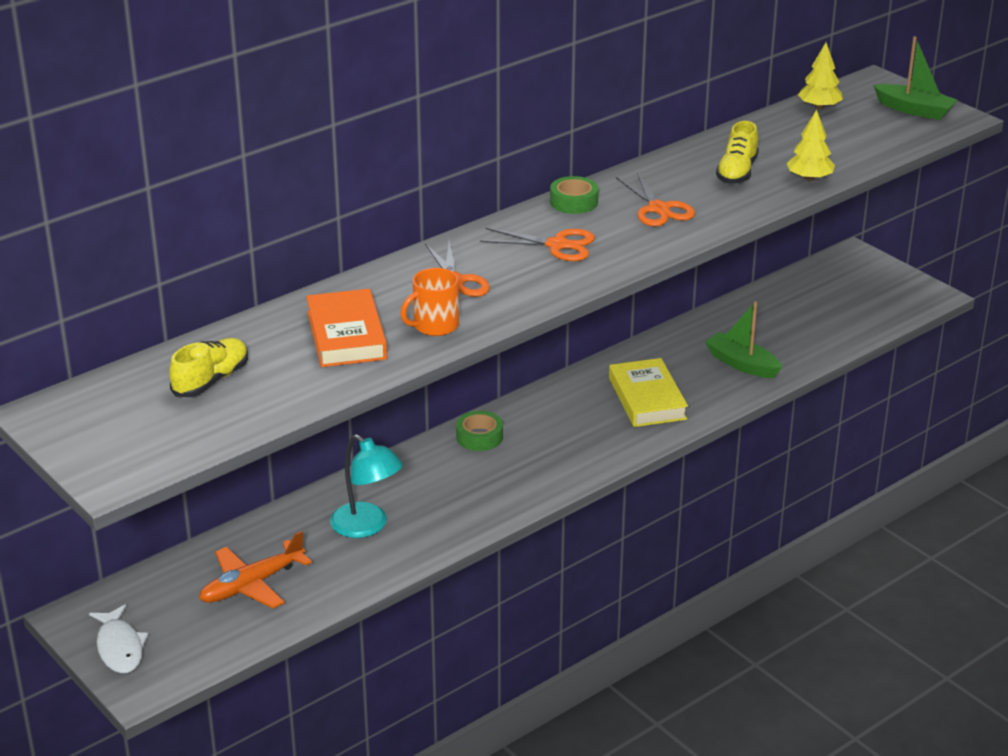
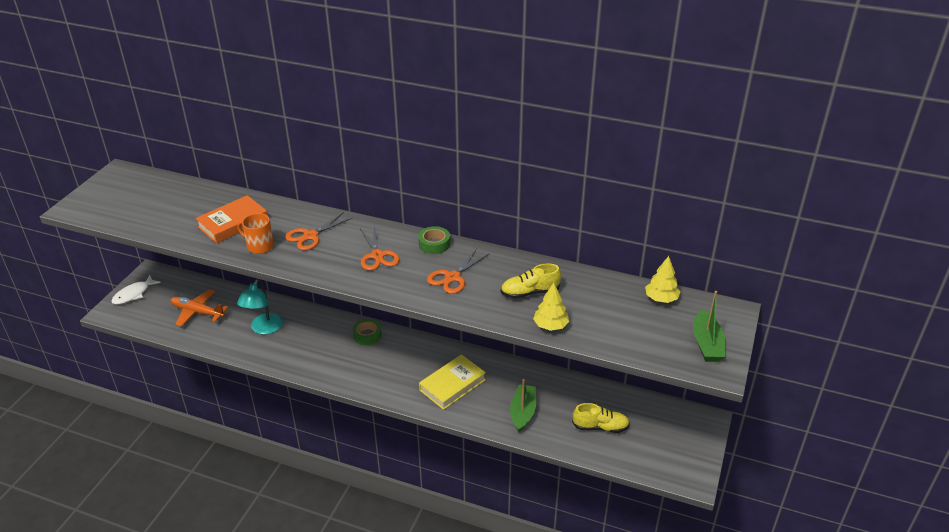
camera: 60 degrees right, 5 degrees up
yellow shoe [169,338,248,397] -> yellow shoe moved to [572,403,630,433]

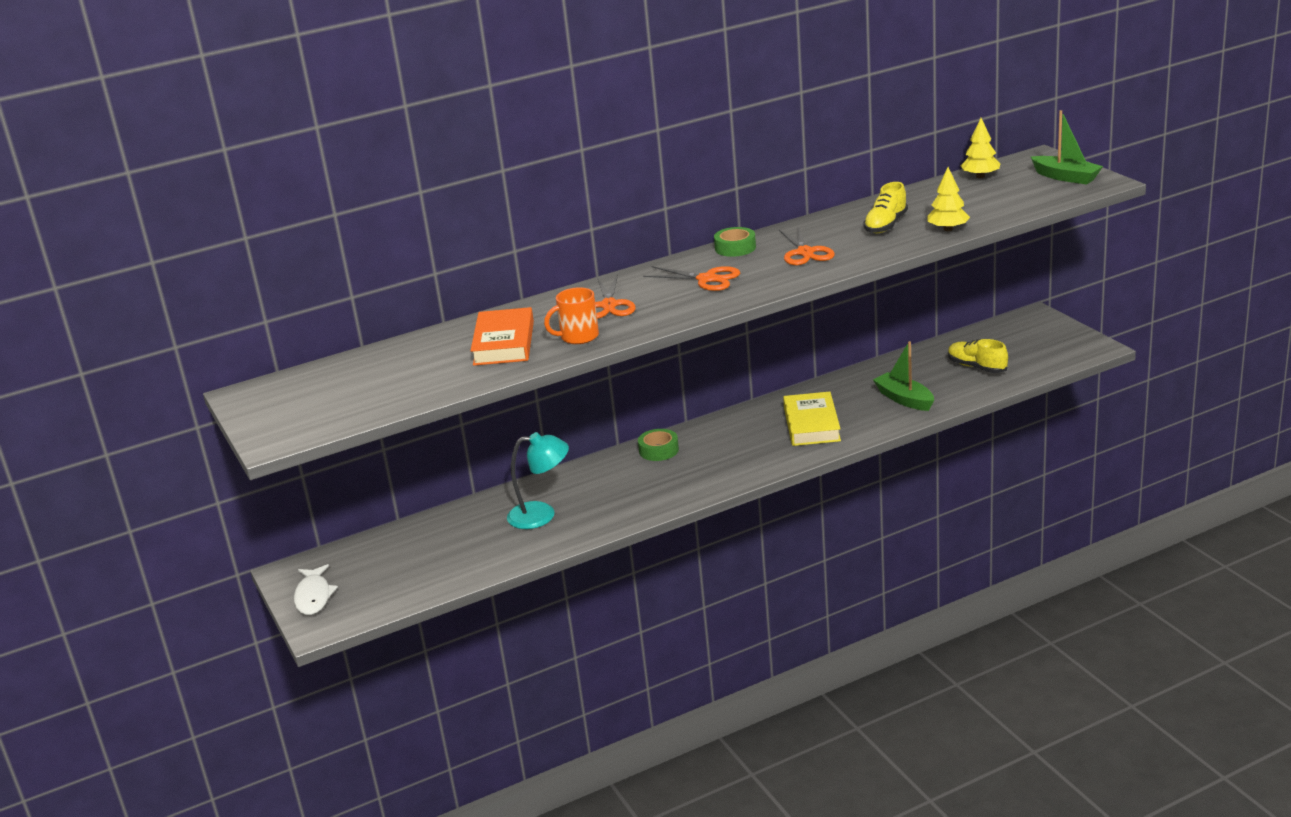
camera: 45 degrees left, 10 degrees down
orange plane [170,289,229,327] -> none
turquoise lamp [237,279,283,335] -> turquoise lamp turned 60 degrees counterclockwise [507,432,569,529]
yellow shoe [572,403,630,433] -> yellow shoe turned 90 degrees counterclockwise [948,339,1008,373]

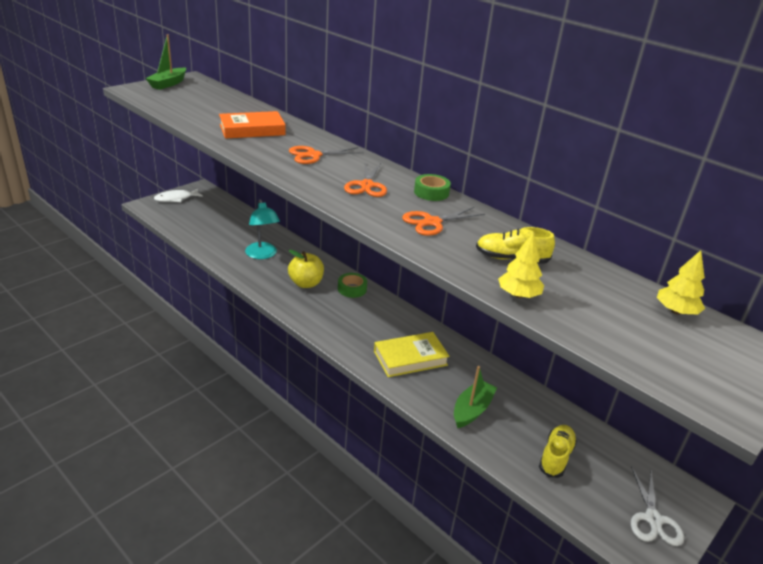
camera: 65 degrees right, 5 degrees up
orange mug [544,287,599,344] -> none
green boat [1031,110,1103,185] -> green boat moved to [145,35,186,90]
none -> yellow apple [288,250,324,288]
none -> white scissors [631,467,684,546]

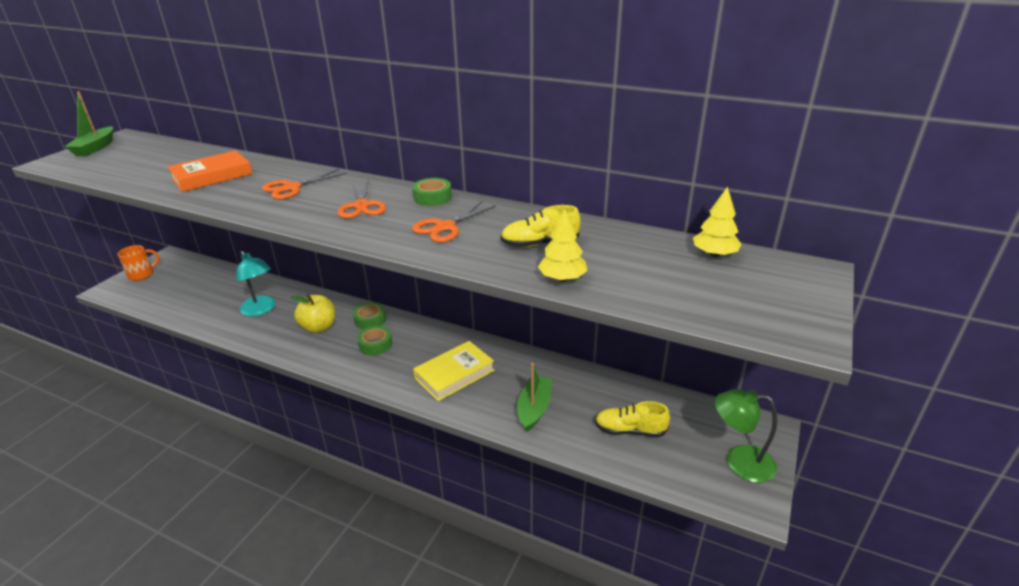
camera: 15 degrees left, 0 degrees up
white fish [154,188,203,202] -> orange mug [118,245,160,281]
yellow shoe [539,425,577,478] -> yellow shoe turned 90 degrees counterclockwise [595,401,670,437]
white scissors [631,467,684,546] -> green lamp [715,389,777,483]
none -> green tape [357,326,392,355]

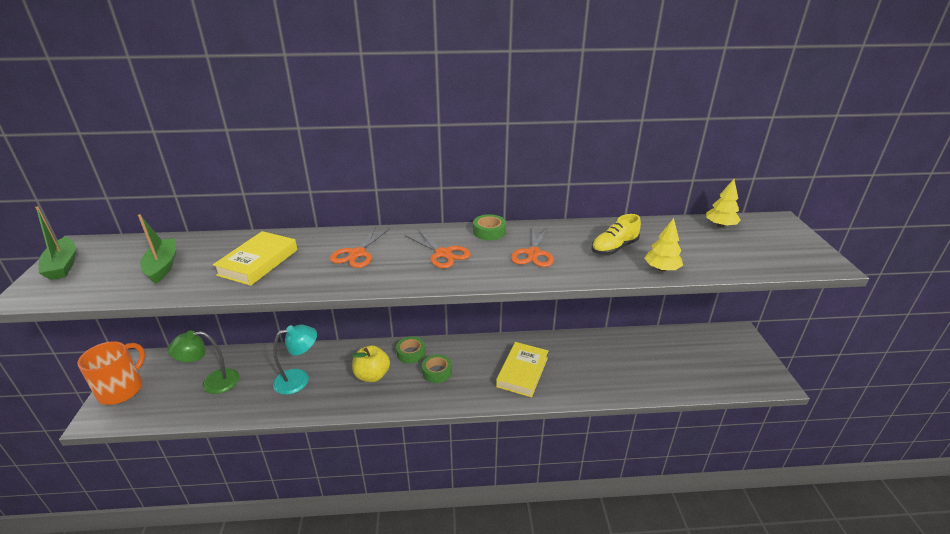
camera: 30 degrees left, 0 degrees up
orange mug [118,245,160,281] -> orange mug [77,341,145,405], size x1.55
orange book [167,150,253,192] -> yellow book [213,231,297,286]
turquoise lamp [236,251,276,316] -> turquoise lamp turned 45 degrees counterclockwise [273,325,317,395]
green boat [517,363,552,432] -> green boat moved to [138,214,176,284]
yellow shoe [595,401,670,437] -> none
green lamp [715,389,777,483] -> green lamp moved to [168,331,239,394]

